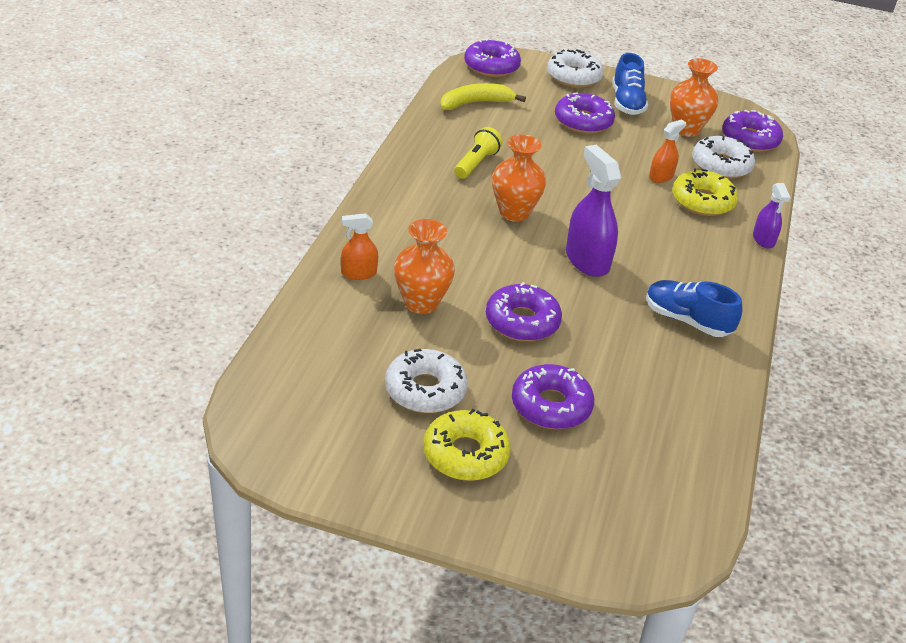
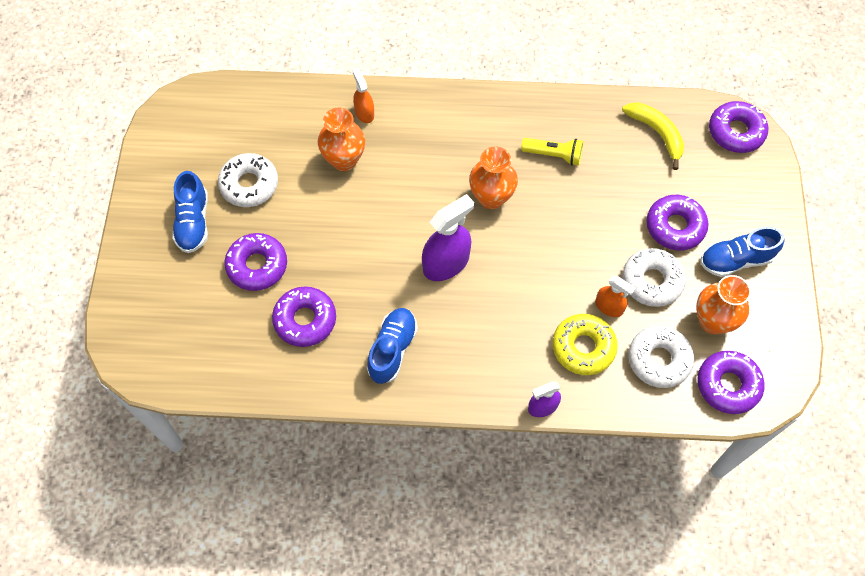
camera: 80 degrees right, 25 degrees up
yellow donut [423,409,511,481] -> blue shoe [172,171,208,253]
purple donut [486,282,562,341] -> purple donut moved to [272,287,336,347]
white donut [547,49,604,88] -> white donut moved to [623,248,686,307]

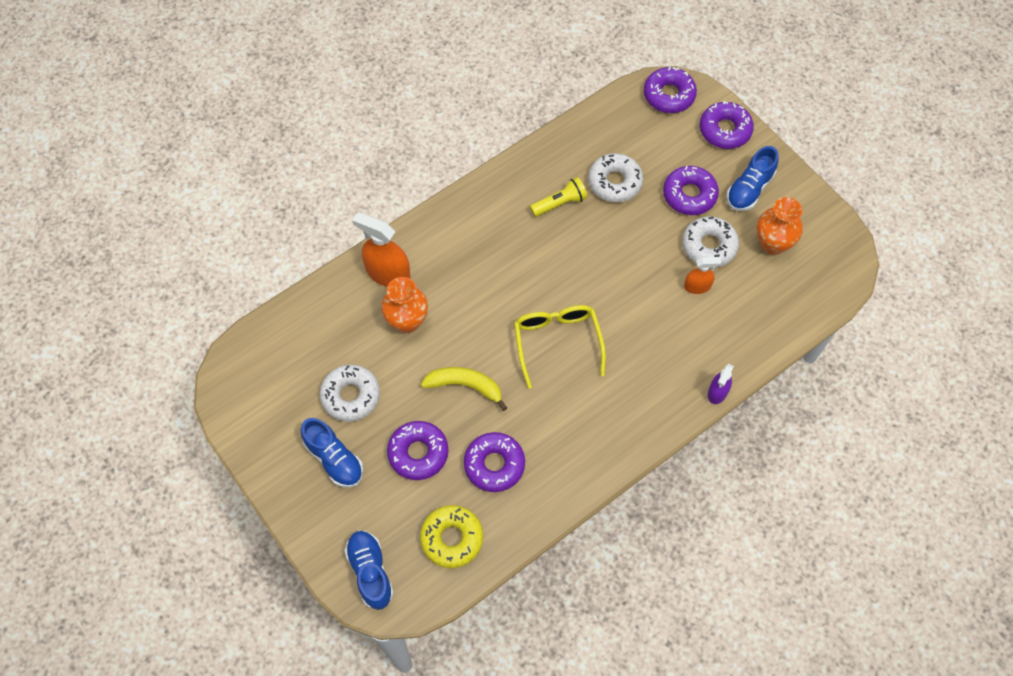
camera: 40 degrees left, 0 degrees up
orange spray bottle [353,69,374,123] -> orange spray bottle [352,212,410,287], size x1.76
blue shoe [367,308,418,384] -> blue shoe moved to [344,531,394,610]
purple spray bottle [422,194,474,281] -> yellow glasses [514,305,606,389]
orange vase [469,146,518,209] -> none
yellow donut [553,314,618,375] -> yellow donut moved to [420,505,483,568]
yellow banana [622,103,684,170] -> yellow banana moved to [421,367,507,411]
white donut [628,326,694,388] -> white donut moved to [588,153,643,202]
purple donut [697,351,765,414] -> purple donut moved to [700,101,754,149]

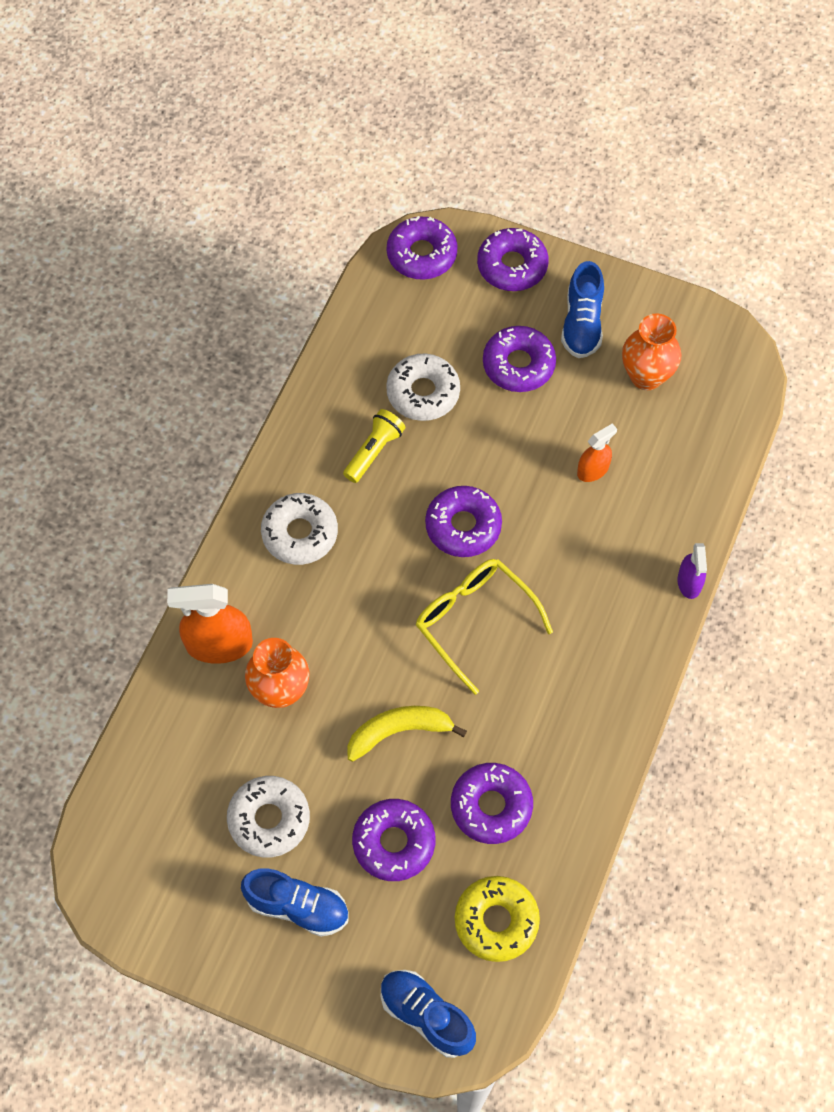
camera: 30 degrees left, 0 degrees up
white donut [682,216,739,268] -> white donut moved to [261,493,338,565]
none -> purple donut [425,486,502,557]

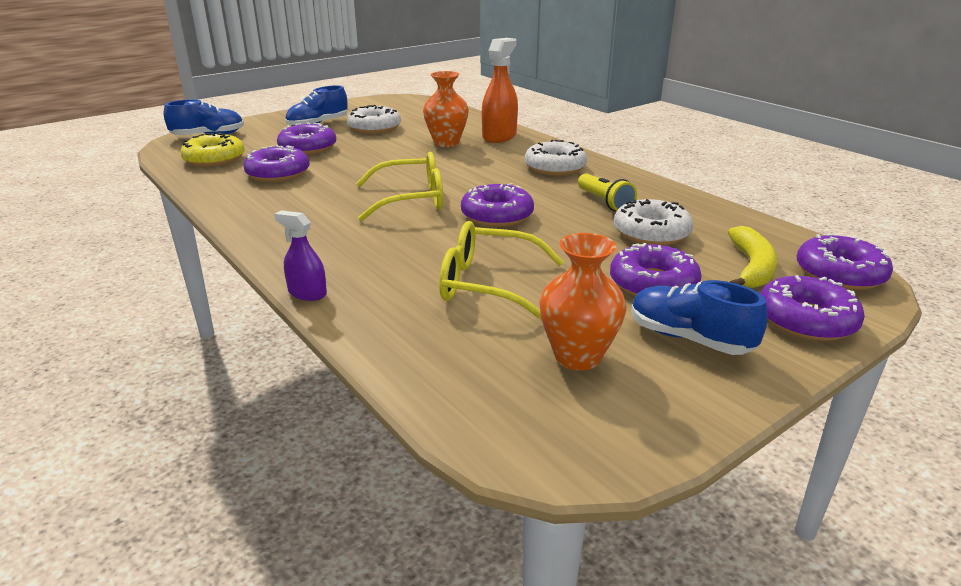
camera: 120 degrees right, 35 degrees down
yellow banana [347,706,467,762] -> yellow banana moved to [728,226,778,288]
orange spray bottle [577,423,617,482] -> yellow glasses [439,221,564,320]

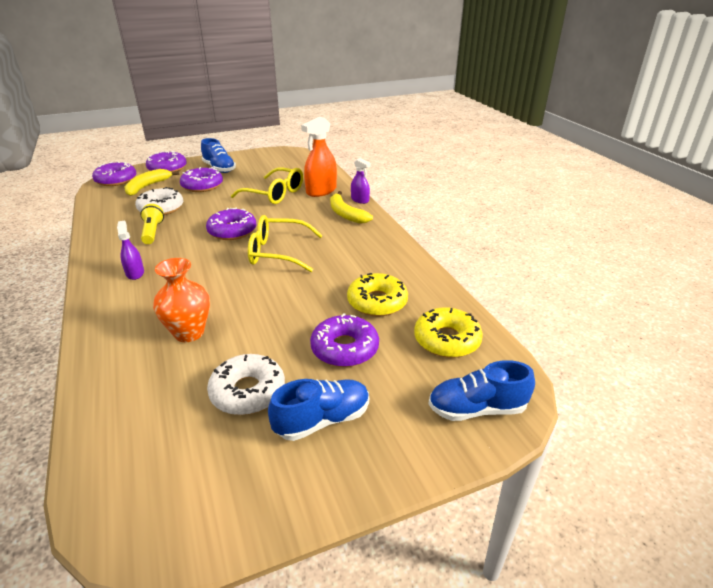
camera: 165 degrees left, 5 degrees up
purple donut [243,145,310,182] -> yellow donut [347,273,408,317]
orange spray bottle [482,38,518,143] -> orange spray bottle moved to [301,117,337,197]
white donut [525,140,587,176] -> purple spray bottle [117,221,144,280]
orange vase [539,233,626,371] -> none
none -> yellow banana [330,191,373,224]

